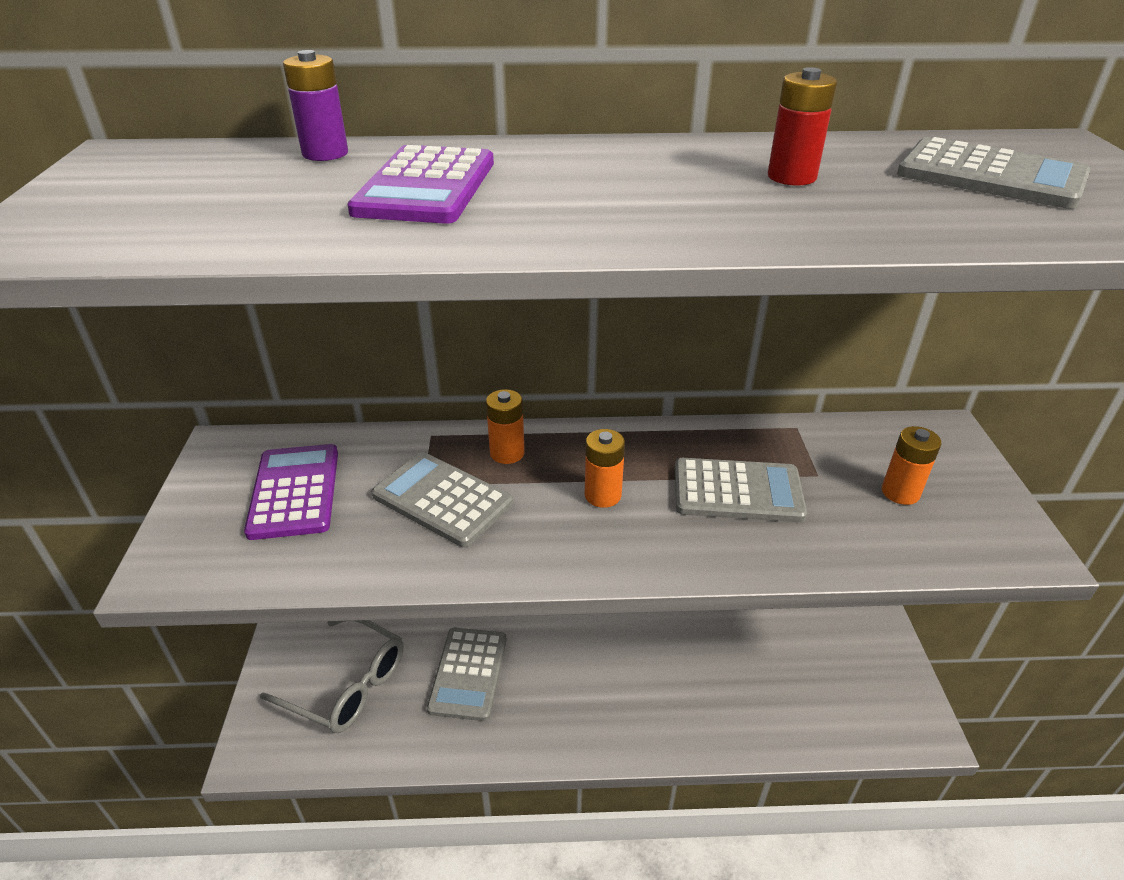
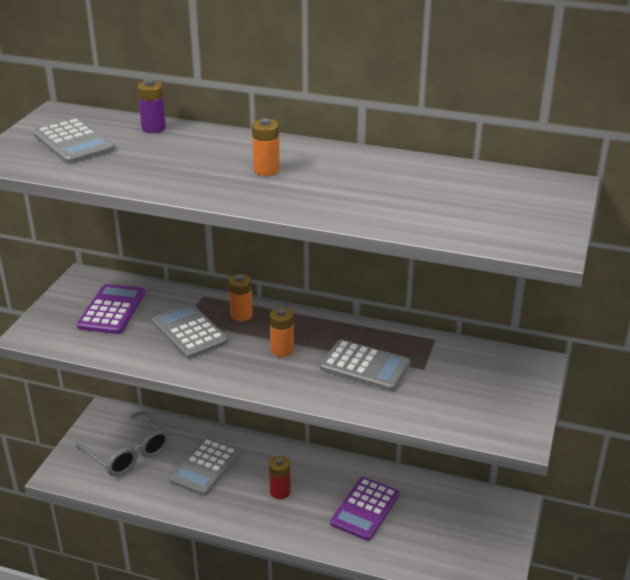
camera: 20 degrees right, 5 degrees down
purple calculator [347,145,494,223] -> purple calculator moved to [330,477,400,541]
red battery [768,67,837,186] -> red battery moved to [269,456,291,499]
orange battery [882,426,942,505] -> orange battery moved to [252,118,280,176]
grey calculator [897,137,1090,209] -> grey calculator moved to [33,118,115,164]

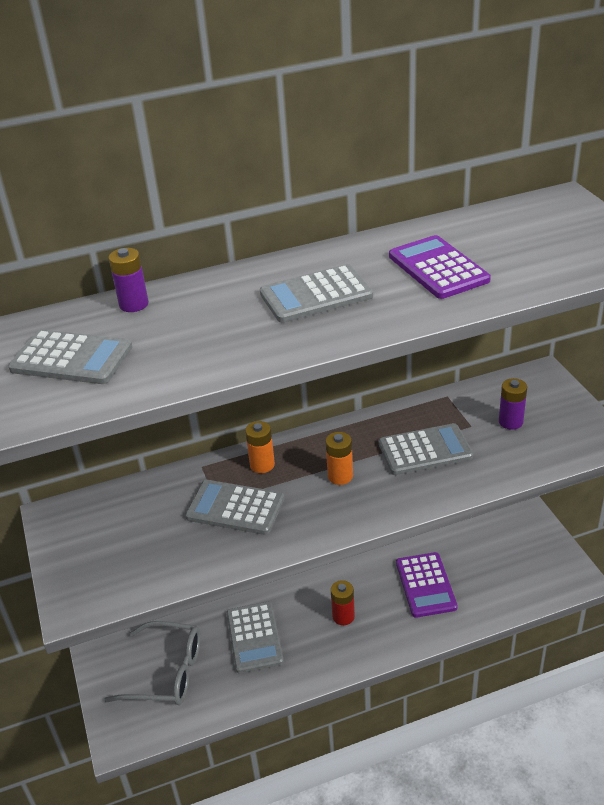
camera: 35 degrees left, 5 degrees up
purple calculator [77,284,145,334] -> purple calculator moved to [389,235,491,299]
orange battery [252,118,280,176] -> grey calculator [260,264,373,323]
none -> purple battery [499,378,527,430]

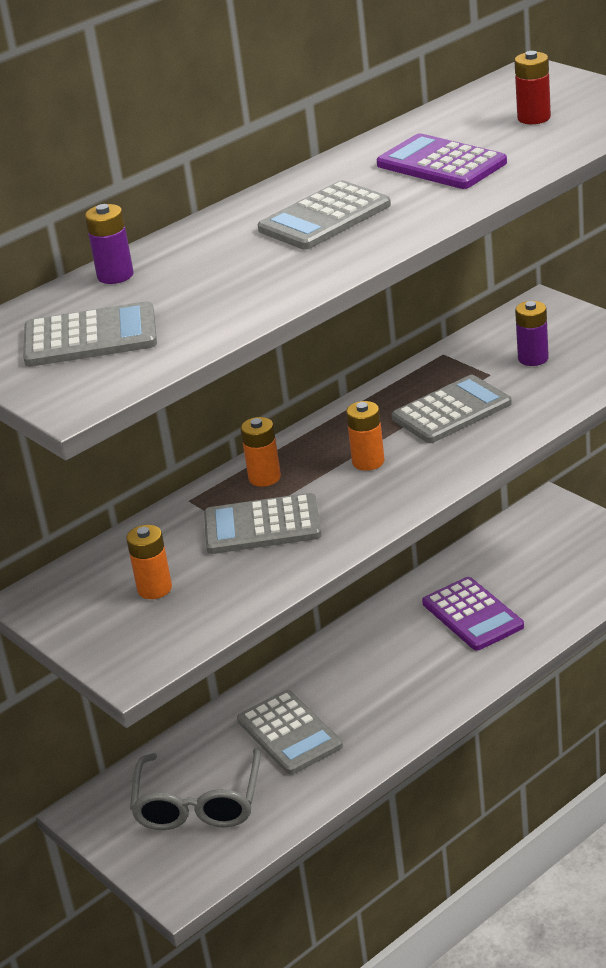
camera: 20 degrees left, 5 degrees down
grey glasses [104,621,201,705] -> grey glasses turned 105 degrees clockwise [130,748,261,830]
red battery [331,580,355,625] -> red battery moved to [514,51,551,124]
none -> orange battery [126,525,172,599]

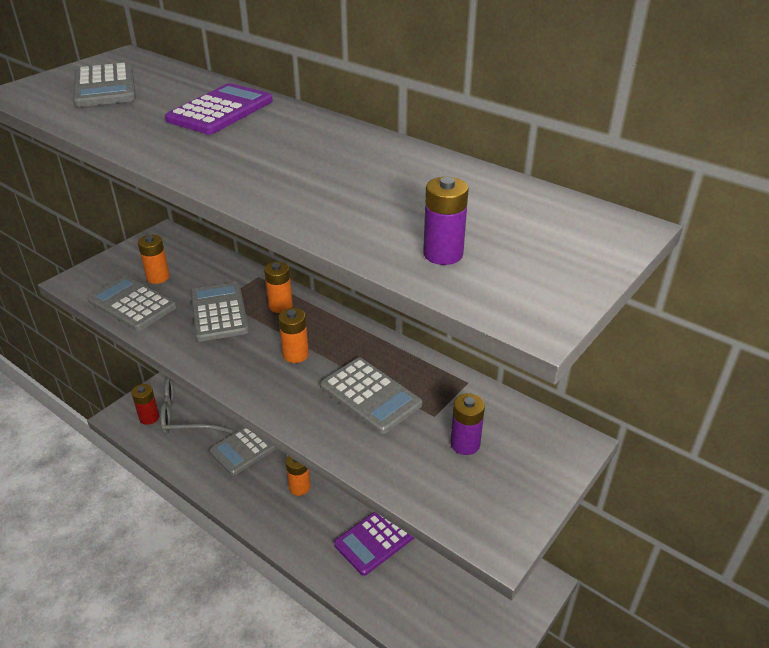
camera: 75 degrees right, 5 degrees up
purple battery [85,204,133,284] -> purple battery moved to [423,177,469,265]
grey calculator [258,180,391,250] -> grey calculator moved to [87,276,177,331]
purple calculator [377,133,507,189] -> purple calculator moved to [165,83,273,134]
red battery [514,51,551,124] -> red battery moved to [131,384,159,425]
none -> orange battery [286,456,311,496]

